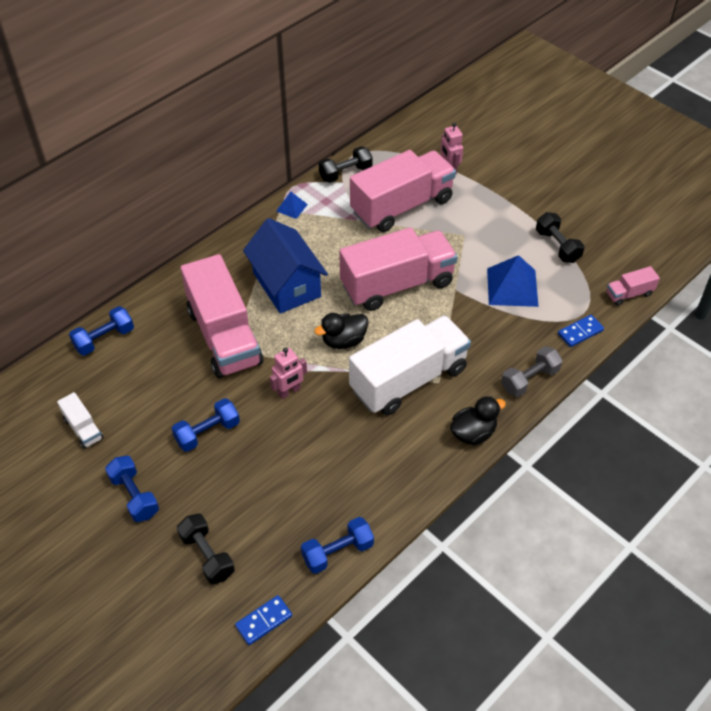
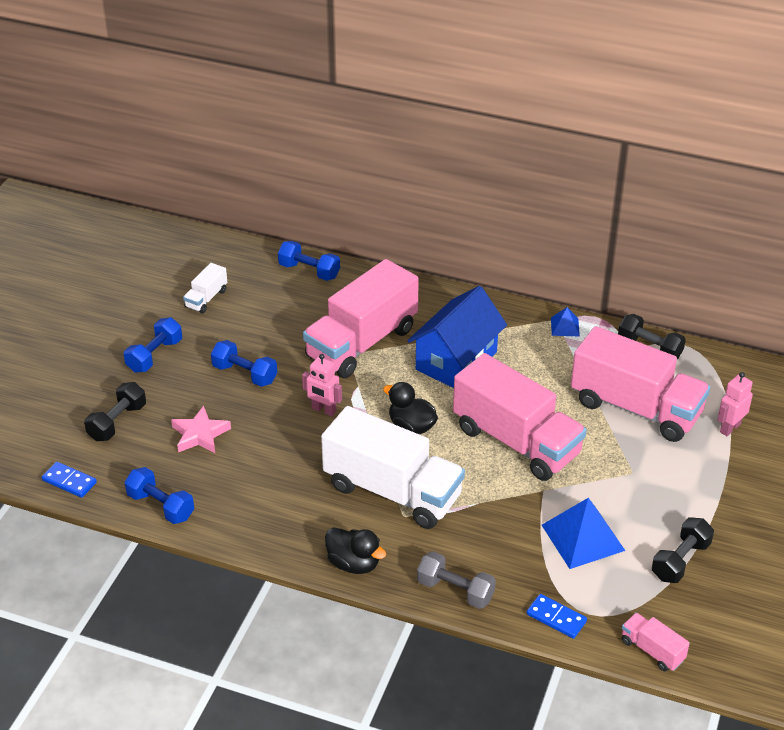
camera: 65 degrees right, 10 degrees down
none -> pink star [171,406,231,453]

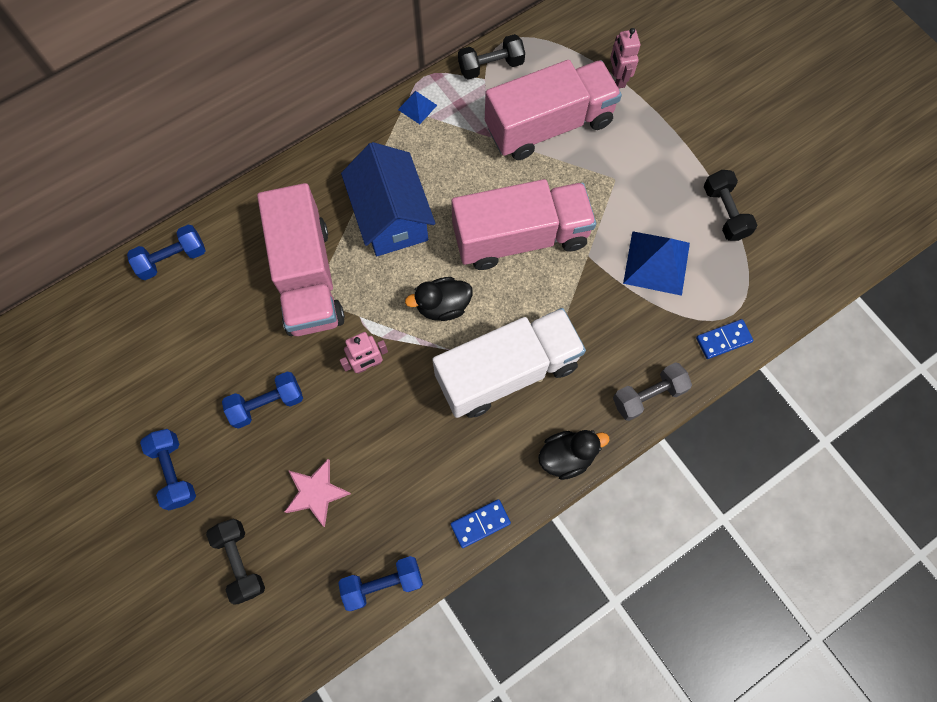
camera: 55 degrees left, 30 degrees up
blue domino [42,462,97,498] -> blue domino moved to [451,499,511,548]
white truck [183,263,227,313] -> none
pink truck [622,613,690,671] -> none

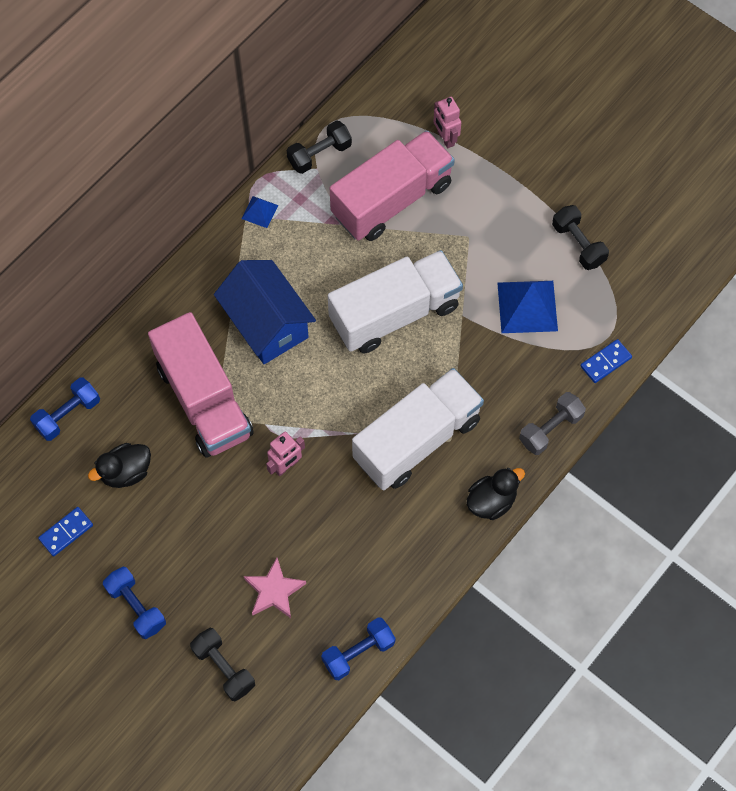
camera: 15 degrees left, 5 degrees down
blue dumbbell [222,372,303,429] -> none
black duck [405,277,473,321] -> black duck moved to [88,443,151,488]
pink truck [451,179,596,270] -> white truck [328,250,463,353]
blue domino [451,499,511,548] -> blue domino moved to [38,507,93,556]

